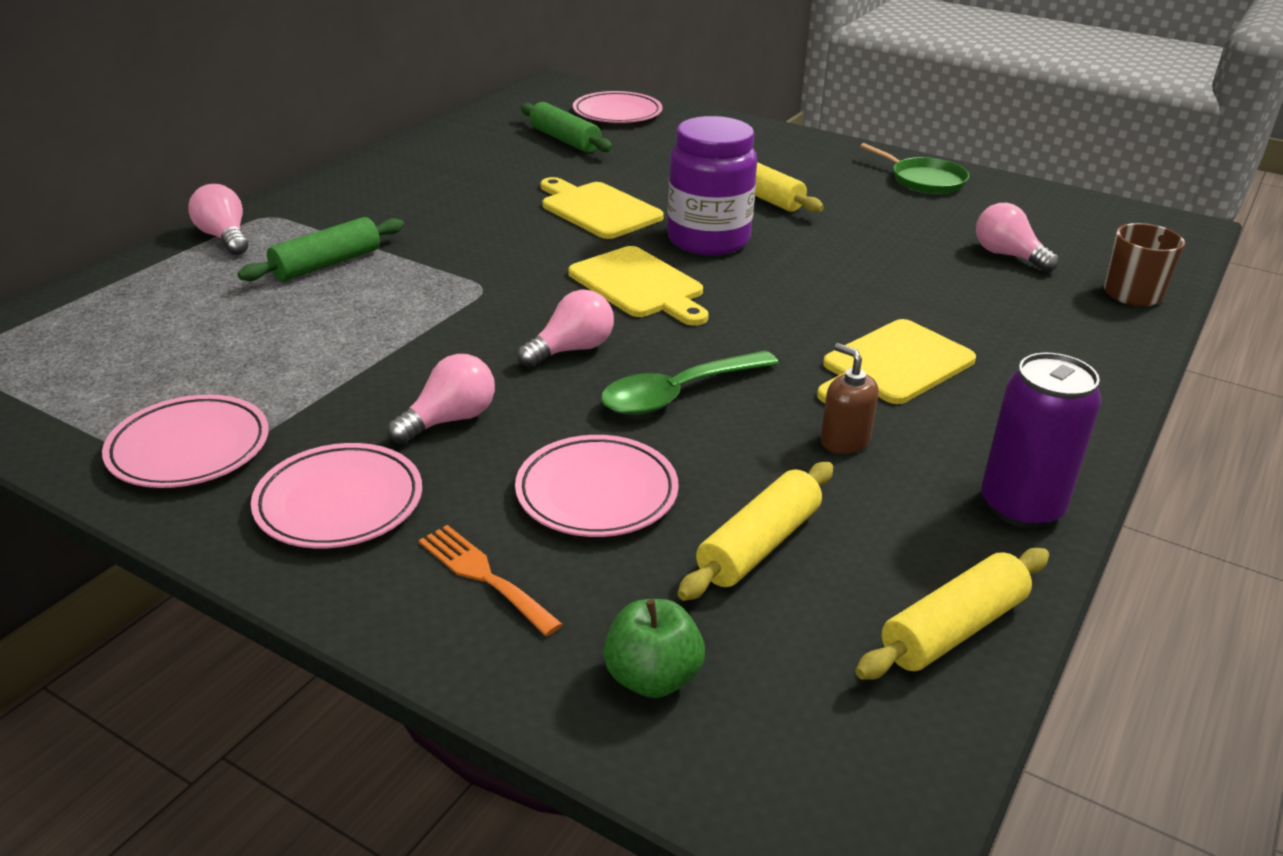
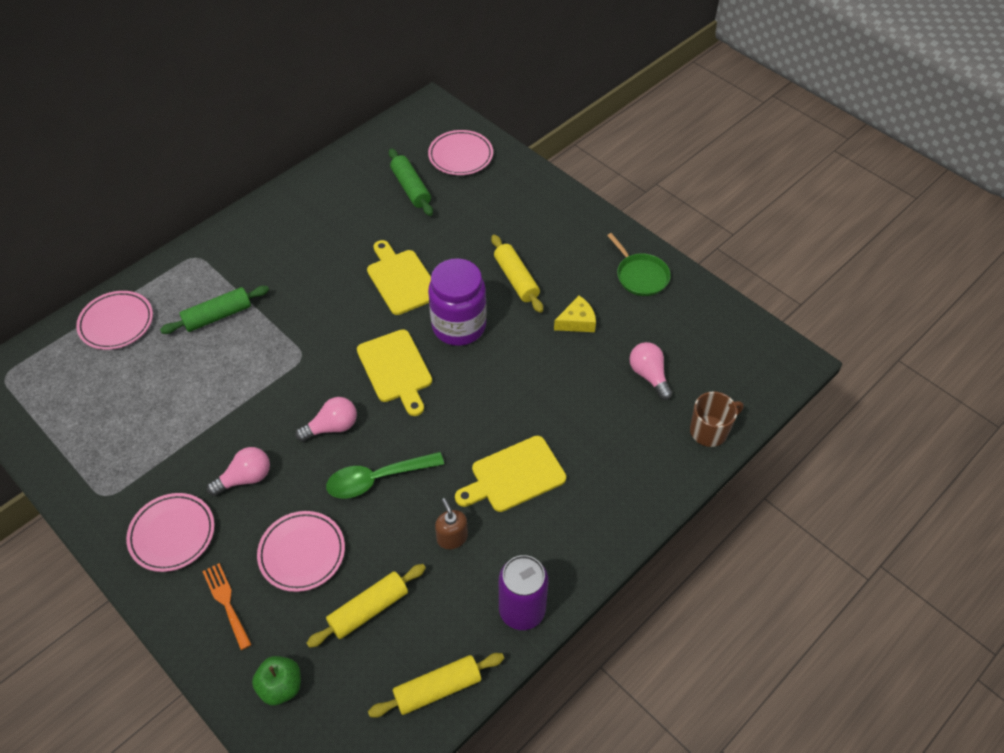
camera: 15 degrees right, 20 degrees up
pink plate [102,395,269,488] -> pink plate moved to [76,291,153,350]
pink light bulb [189,184,248,255] -> none
none -> yellow cheese [554,296,596,332]

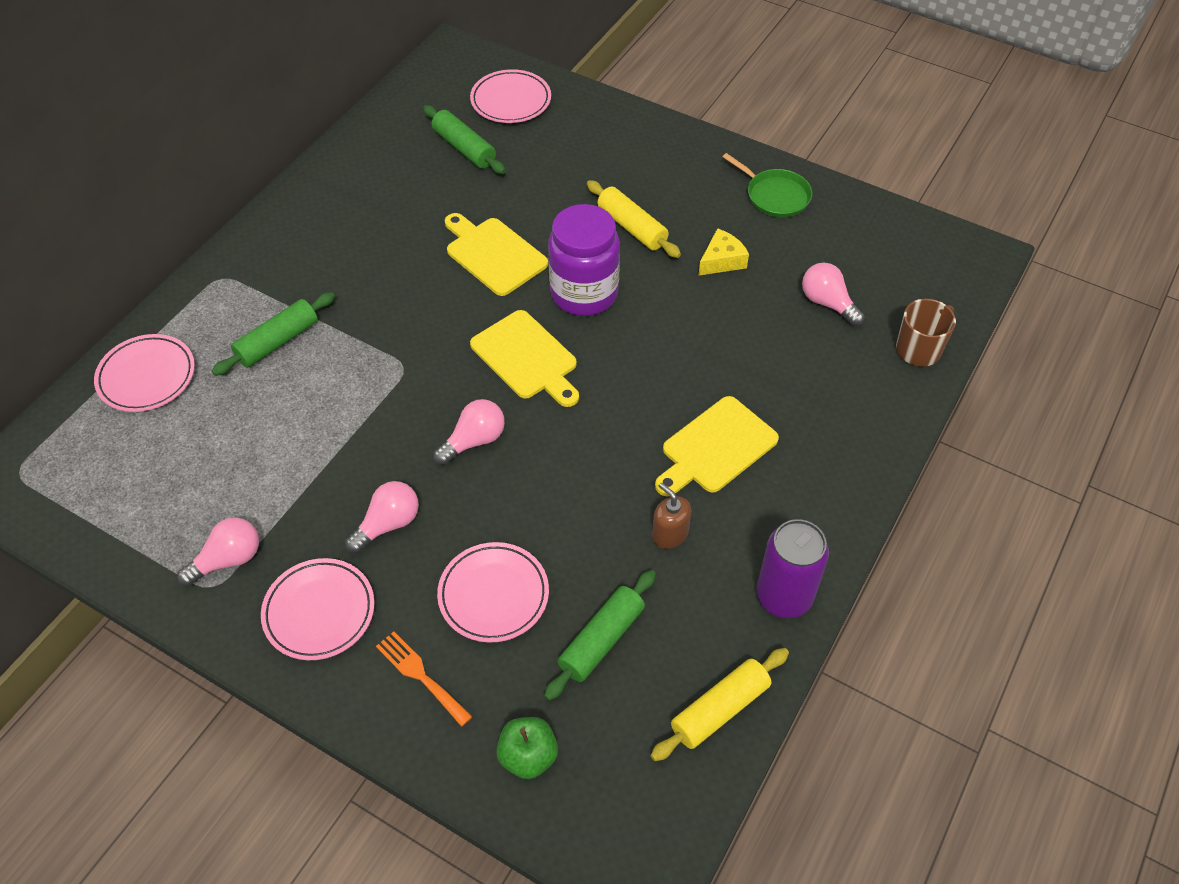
camera: 15 degrees left, 0 degrees up
yellow rolling pin [307,564,426,648] -> green rolling pin [544,570,656,701]
green spoon [326,452,444,498] -> none
none -> pink light bulb [177,517,259,586]

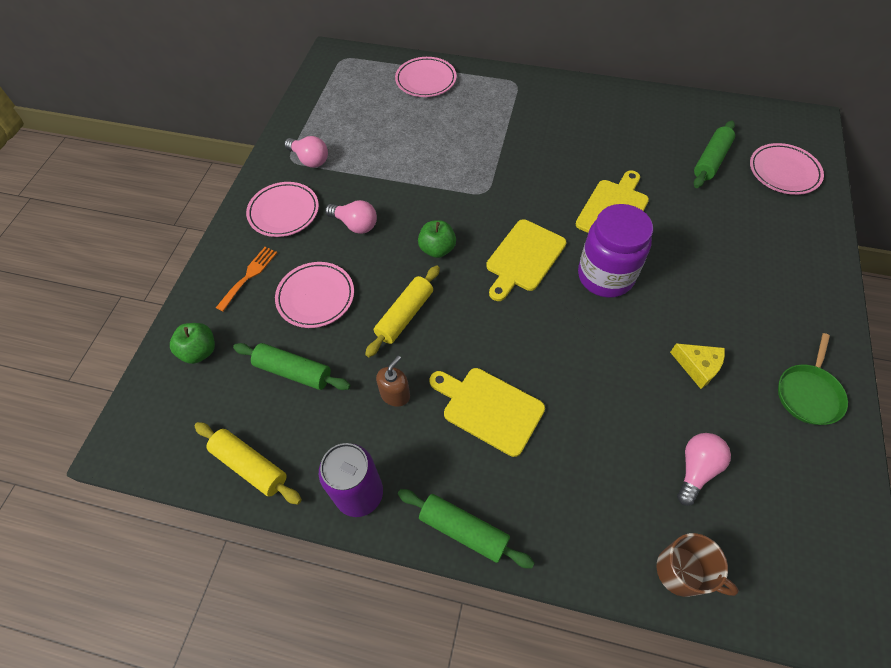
camera: 75 degrees right, 5 degrees up
green rolling pin [212,292,335,376] -> green rolling pin moved to [398,489,535,569]
pink light bulb [433,399,505,465] -> green apple [418,220,456,258]
yellow rolling pin [587,180,681,258] -> yellow rolling pin moved to [365,266,440,357]

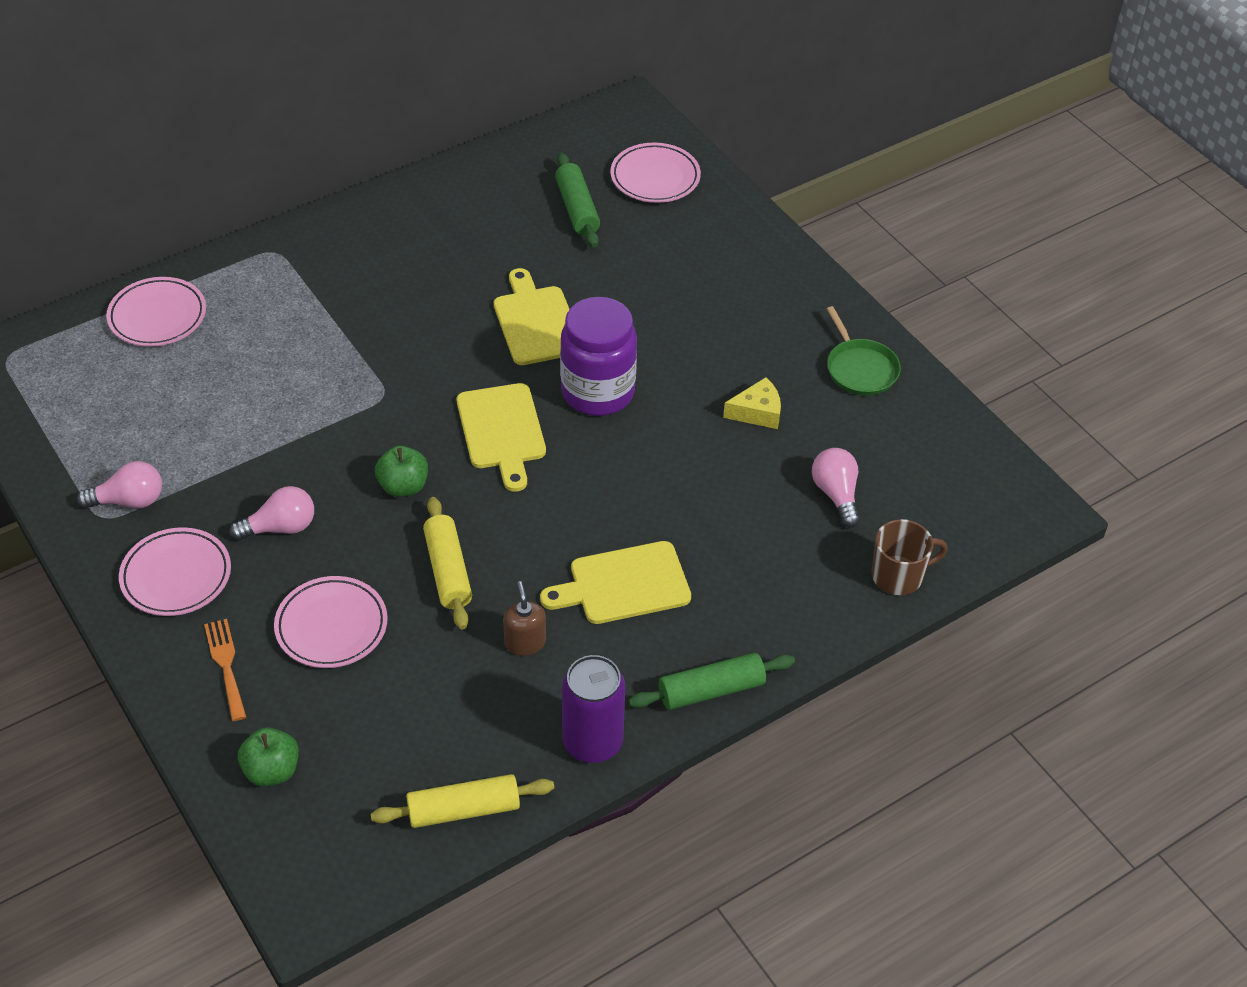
camera: 50 degrees left, 10 degrees down
green rolling pin [233,343,351,390] -> none

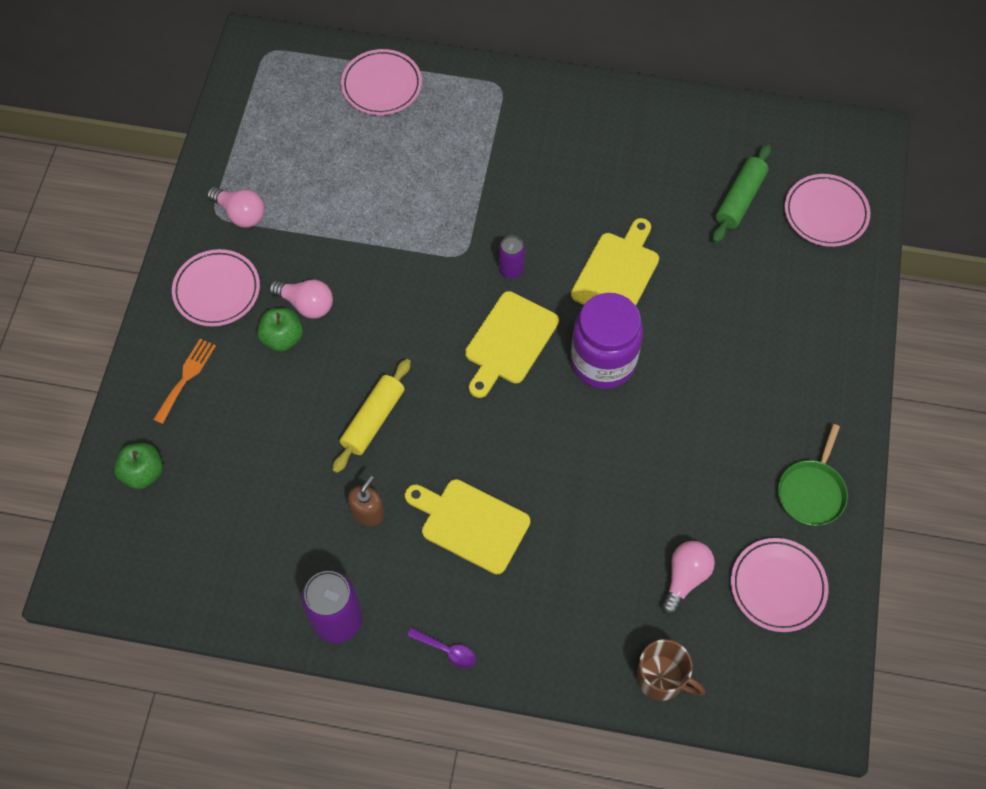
camera: 45 degrees right, 15 degrees up
pink plate [274,576,388,668] -> pink plate moved to [731,538,829,632]
yellow rolling pin [371,774,554,828] -> none
green apple [375,446,428,497] -> green apple moved to [257,308,303,352]
green rolling pin [628,653,795,710] -> purple spoon [407,627,476,668]
yellow cheese [723,377,781,429] -> none
none -> purple can [499,235,525,278]

